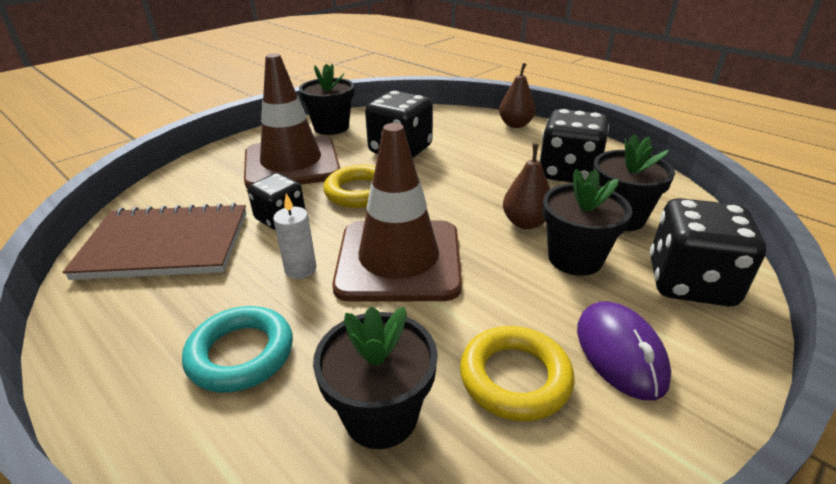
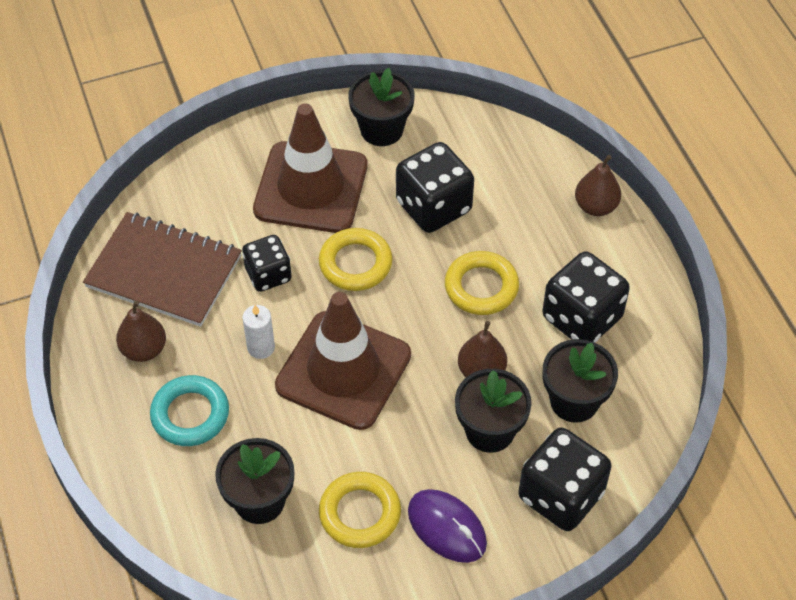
camera: 25 degrees right, 20 degrees up
purple mouse [577,302,671,400] -> purple mouse turned 60 degrees counterclockwise [408,489,487,563]
none -> brown pear [116,300,166,362]
none -> yellow ring [445,251,519,315]

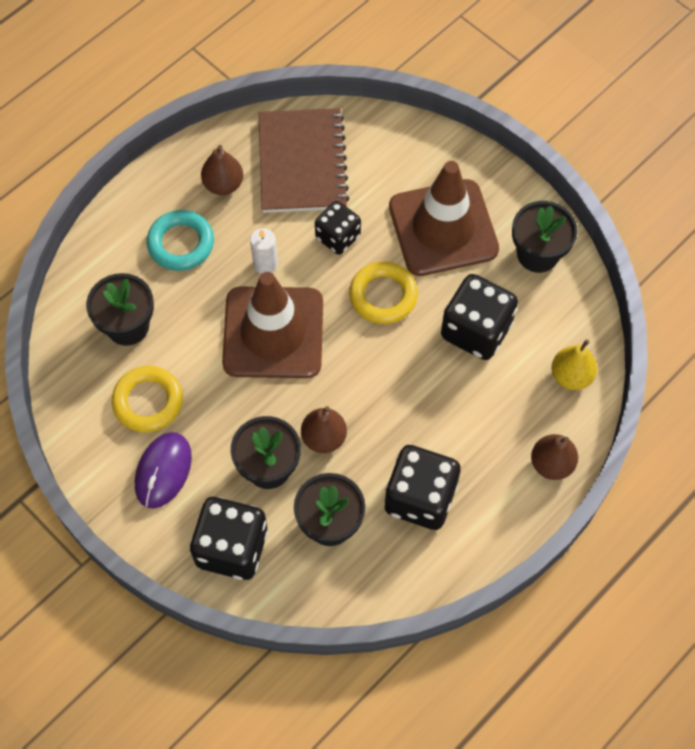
camera: 65 degrees right, 10 degrees up
yellow ring [445,251,519,315] -> none
none -> yellow pear [552,339,597,390]

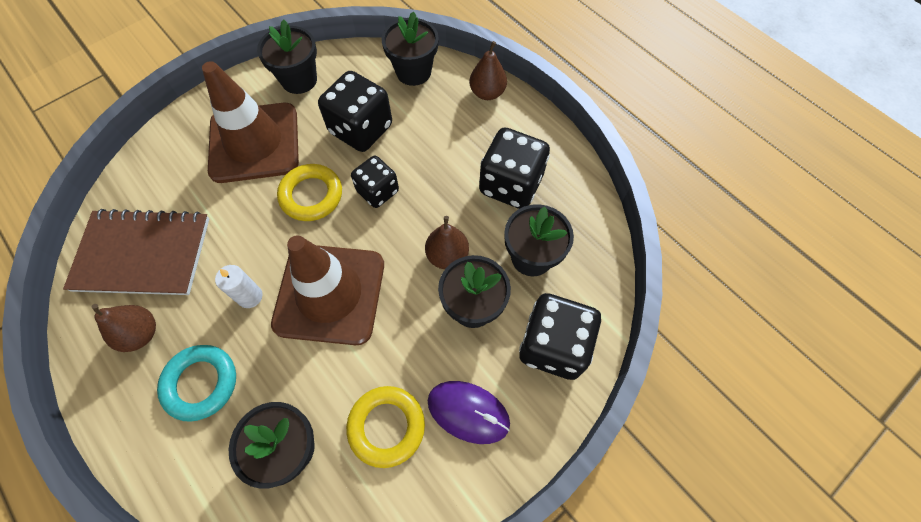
camera: 85 degrees left, 0 degrees up
black dice [315,201,361,255] -> black dice moved to [351,156,399,208]
yellow pear [552,339,597,390] -> black flower pot [381,11,439,86]

